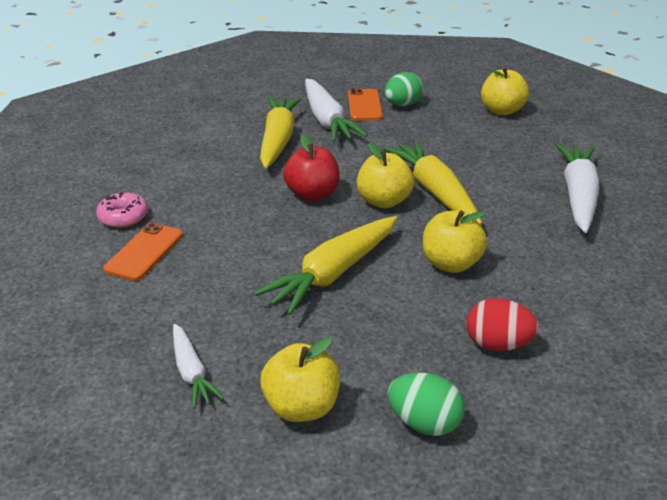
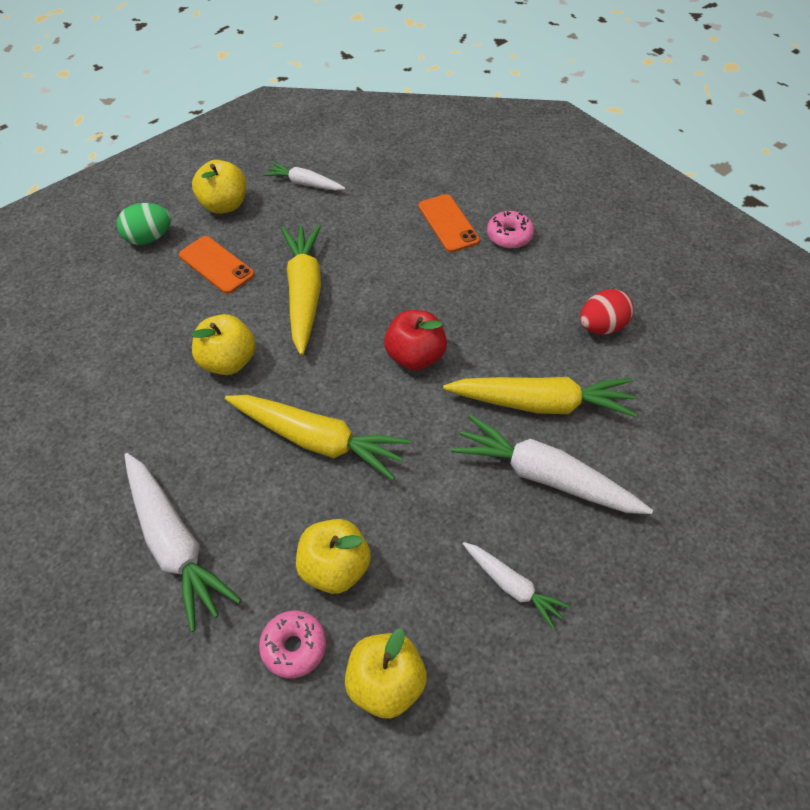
camera: 135 degrees right, 20 degrees up
yellow carrot [260,97,301,169] -> yellow carrot turned 45 degrees counterclockwise [443,377,637,417]
orange phone [348,88,383,120] -> orange phone moved to [179,236,254,294]
yellow apple [357,142,414,208] -> yellow apple moved to [296,519,371,594]
green egg [384,72,423,106] -> white carrot [463,542,571,630]
red egg [466,298,539,351] -> red egg moved to [580,289,634,334]
none -> pink donut [259,611,326,678]

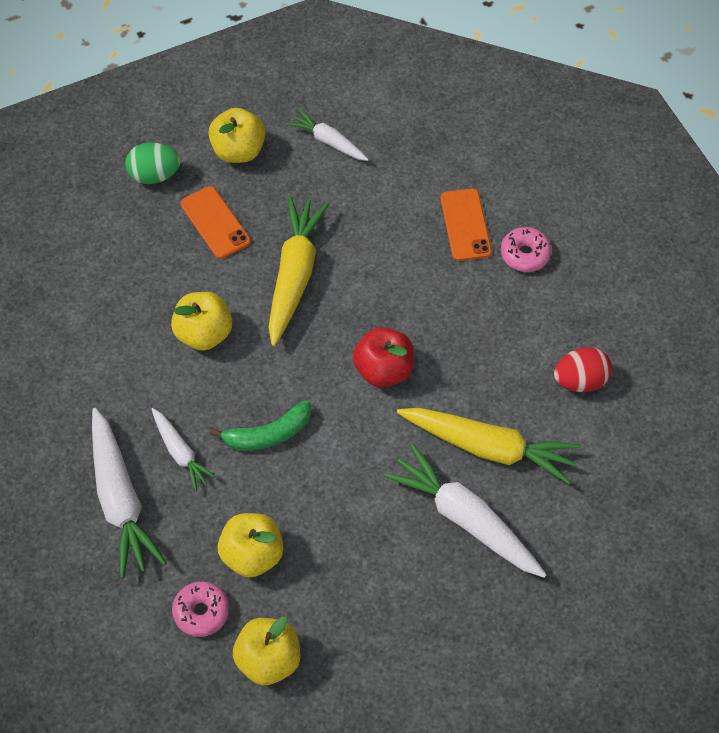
camera: 15 degrees right, 5 degrees up
yellow carrot [225,395,411,480] -> green banana [210,400,311,450]
white carrot [463,542,571,630] -> white carrot moved to [152,408,217,491]

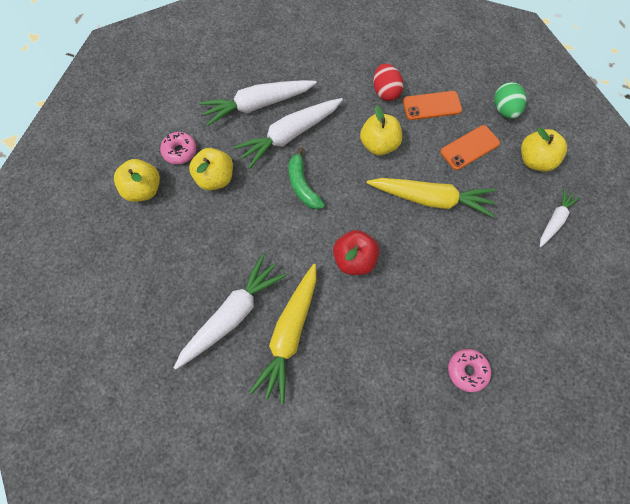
camera: 90 degrees right, 10 degrees up
white carrot [152,408,217,491] -> white carrot [234,98,343,169], size x1.80
orange phone [440,189,492,261] -> orange phone moved to [403,91,462,120]
red egg [554,347,612,392] -> red egg moved to [373,63,403,101]

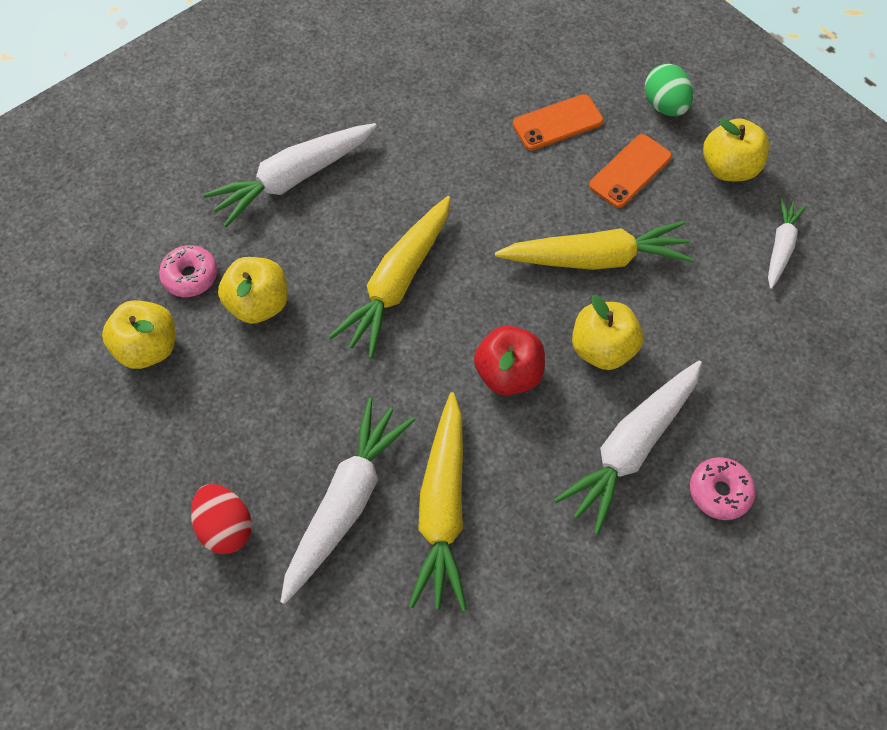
camera: 15 degrees left, 5 degrees down
white carrot [234,98,343,169] -> white carrot moved to [554,361,702,534]
green banana [289,147,325,209] -> yellow carrot [329,196,451,358]
yellow apple [360,106,402,155] -> yellow apple moved to [572,295,643,370]
red egg [373,63,403,101] -> red egg moved to [191,484,252,554]

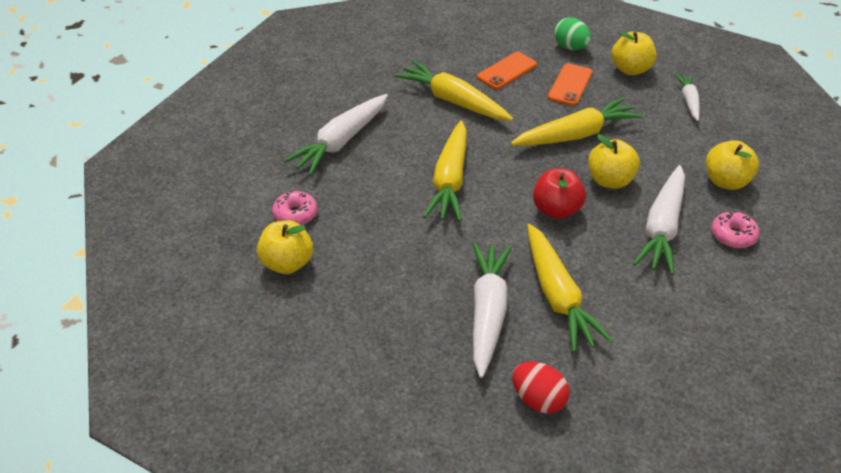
camera: 20 degrees left, 20 degrees down
red egg [191,484,252,554] -> red egg moved to [512,361,570,414]
yellow apple [218,257,288,324] -> yellow apple moved to [706,140,759,190]
none -> yellow carrot [394,60,513,120]

